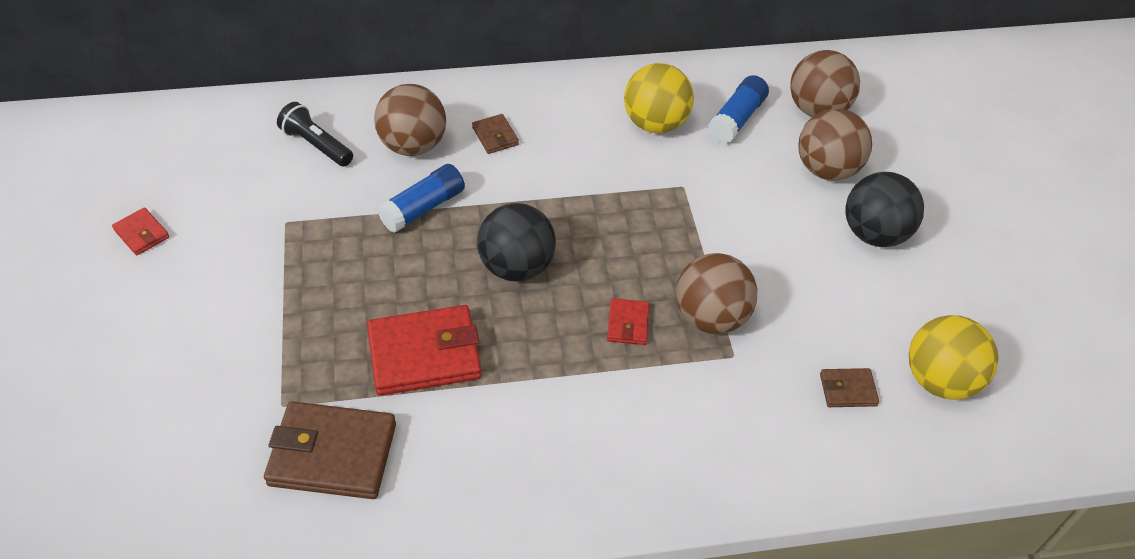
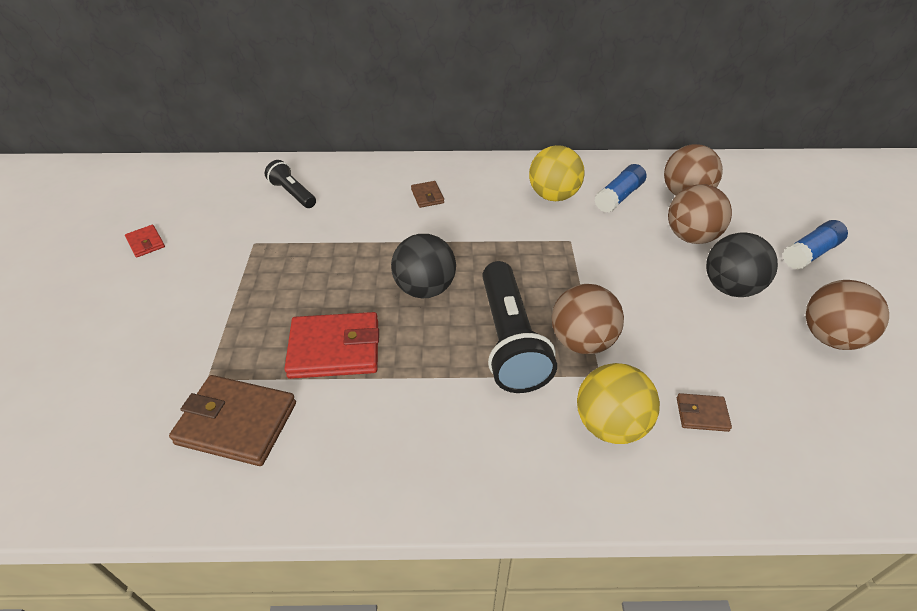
camera: 10 degrees right, 5 degrees down
brown ball [374,84,446,156] -> brown ball moved to [806,280,889,350]
blue glue stick [377,164,465,233] -> blue glue stick moved to [782,220,848,270]
red wallet [607,298,649,345] -> black flashlight [482,261,557,393]
yellow ball [909,315,998,400] -> yellow ball moved to [577,363,660,444]

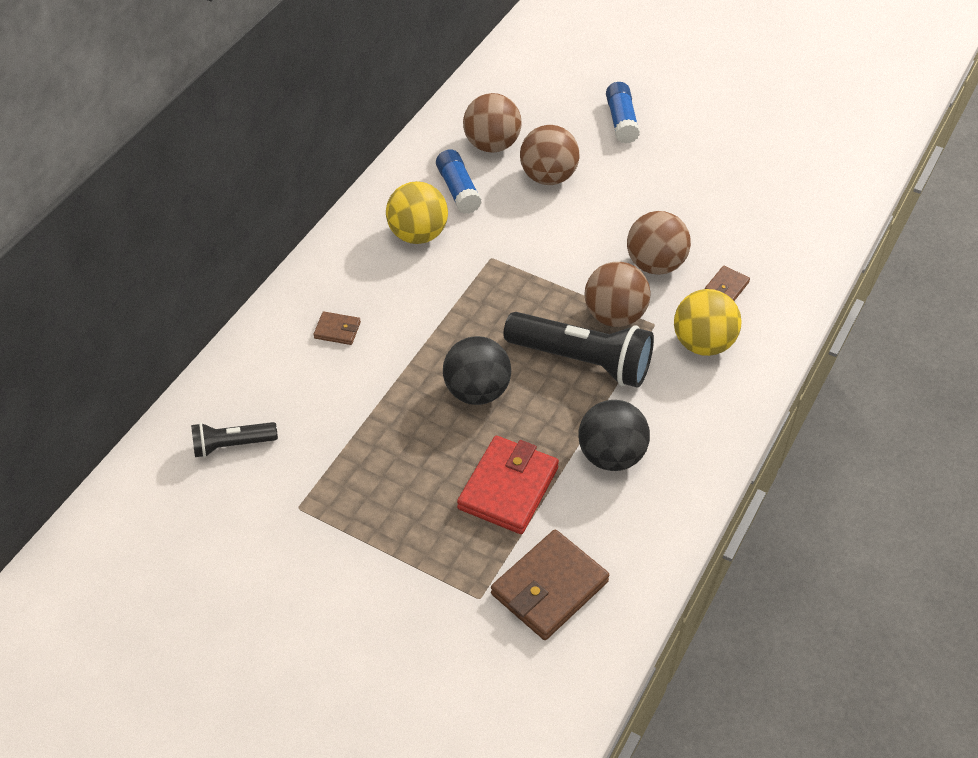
camera: 60 degrees left, 5 degrees up
red wallet [125,225,165,257] -> none
black ball [706,232,778,297] -> black ball moved to [578,400,650,471]
brown ball [806,280,889,350] -> brown ball moved to [627,211,691,275]

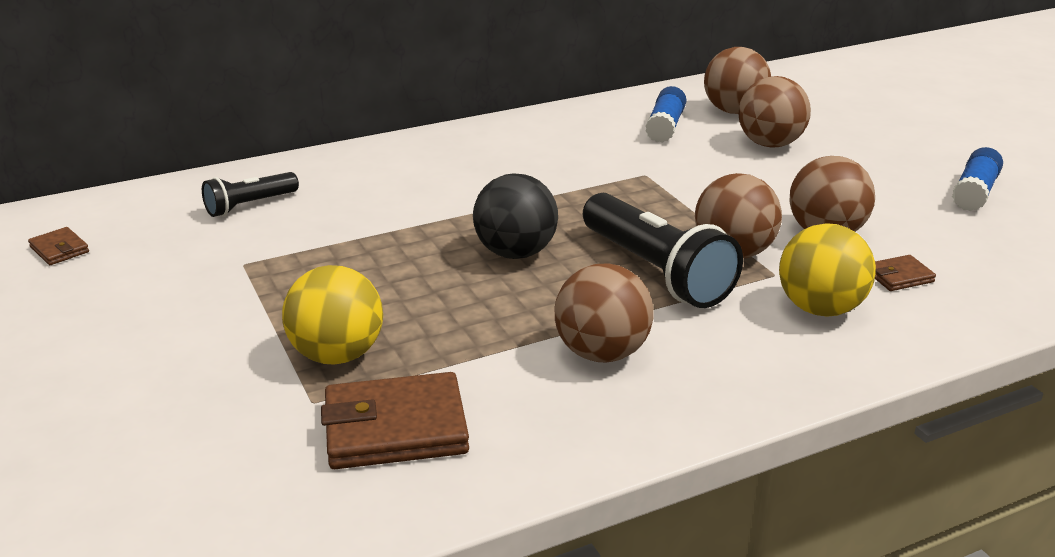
camera: 35 degrees right, 20 degrees down
black flashlight [191,422,278,458] -> black flashlight turned 60 degrees counterclockwise [202,172,299,217]
brown wallet [313,311,361,345] -> brown wallet moved to [28,227,89,265]
yellow ball [386,181,448,244] -> yellow ball moved to [282,265,383,365]
red wallet [457,436,559,534] -> none
black ball [578,400,650,471] -> brown ball [555,264,654,362]
blue glue stick [606,82,640,144] -> blue glue stick moved to [952,147,1003,211]

